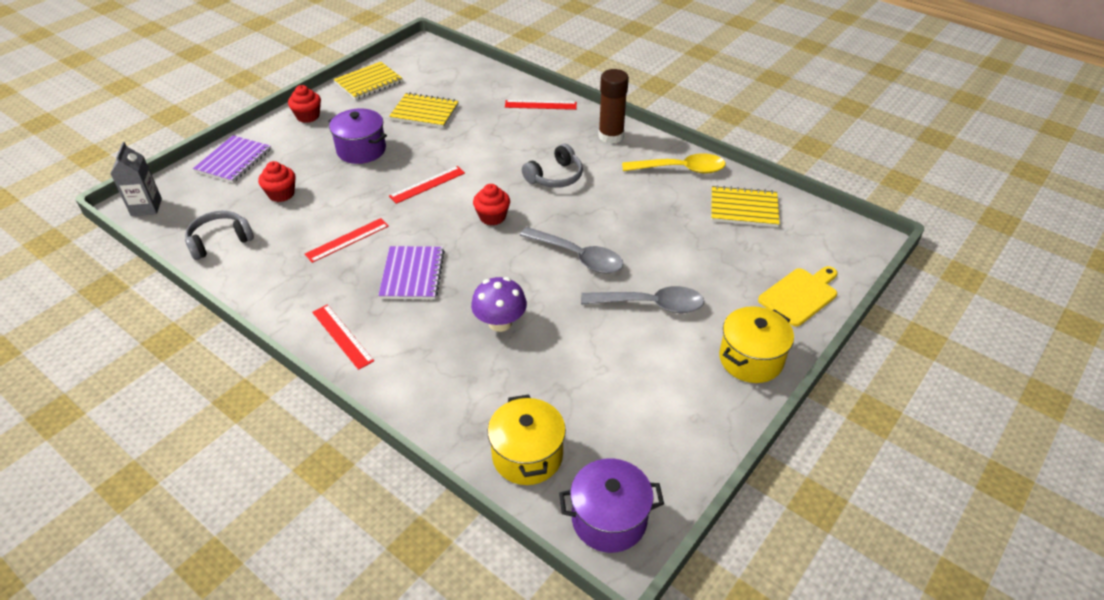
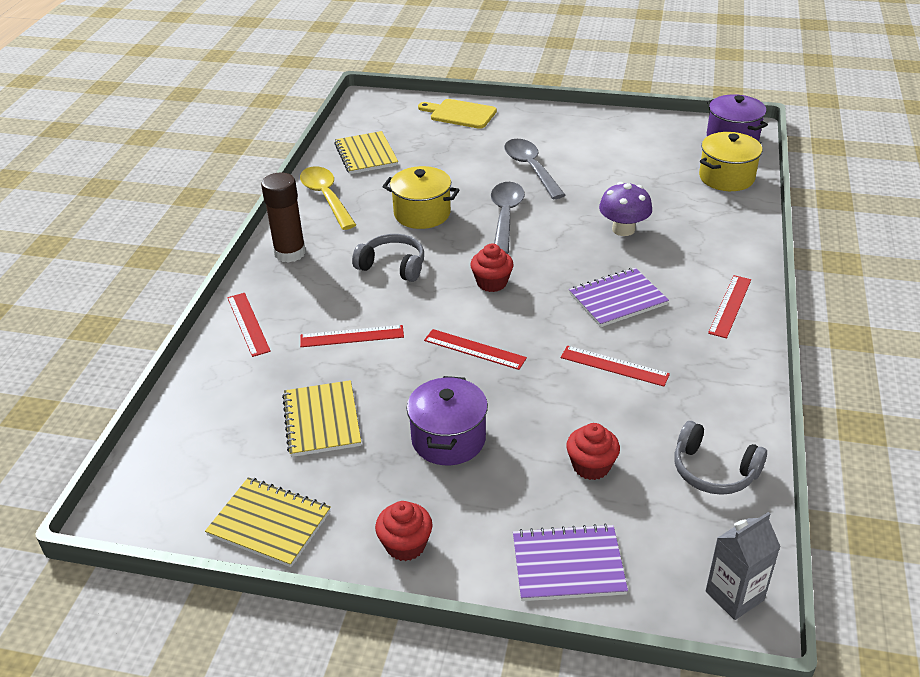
camera: 115 degrees left, 5 degrees down
yellow pot [719,306,794,383] -> yellow pot moved to [382,166,459,229]
none -> red ruler [300,325,404,347]

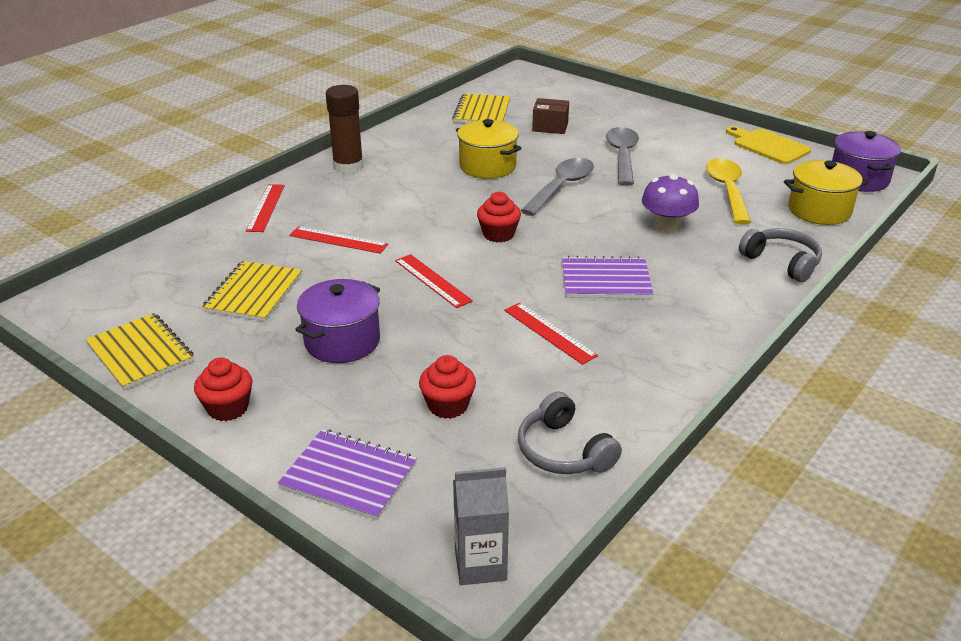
camera: 25 degrees right, 5 degrees down
yellow spoon [300,166,356,230] -> yellow spoon moved to [706,158,751,224]
grey headphones [352,234,424,282] -> grey headphones moved to [739,228,822,282]
yellow cutting board [418,99,497,129] -> yellow cutting board moved to [726,126,811,164]
red ruler [708,275,751,338] -> none
none -> brown box [532,98,569,134]

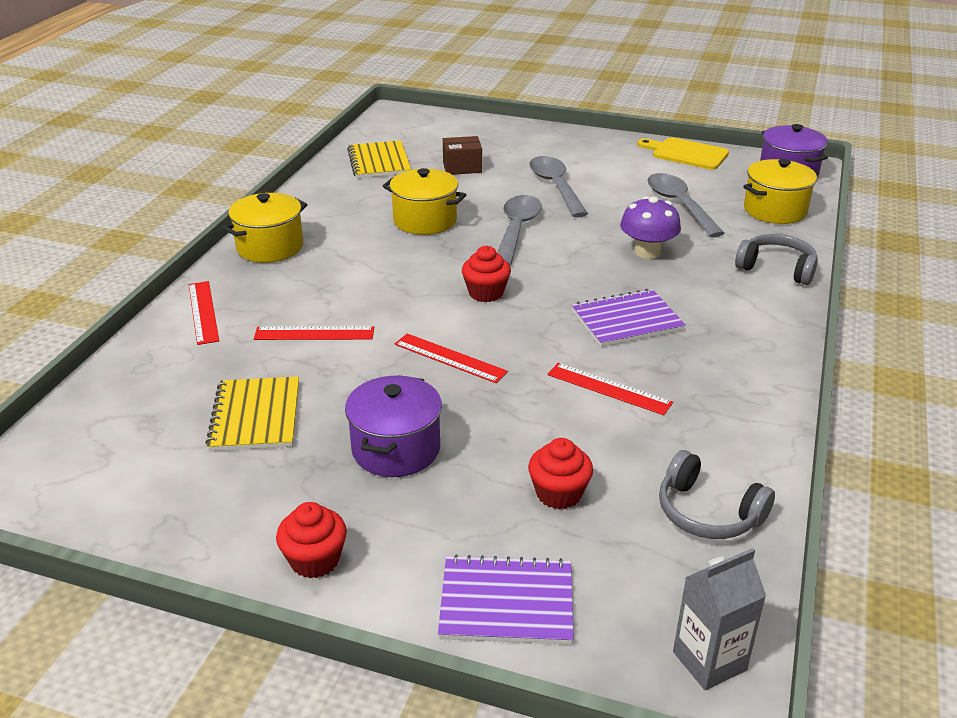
camera: 20 degrees left, 0 degrees up
yellow notebook [85,313,194,390] -> none
brown glue stick [326,85,363,174] -> yellow pot [223,193,308,263]
yellow spoon [706,158,751,224] -> grey spoon [647,173,725,237]

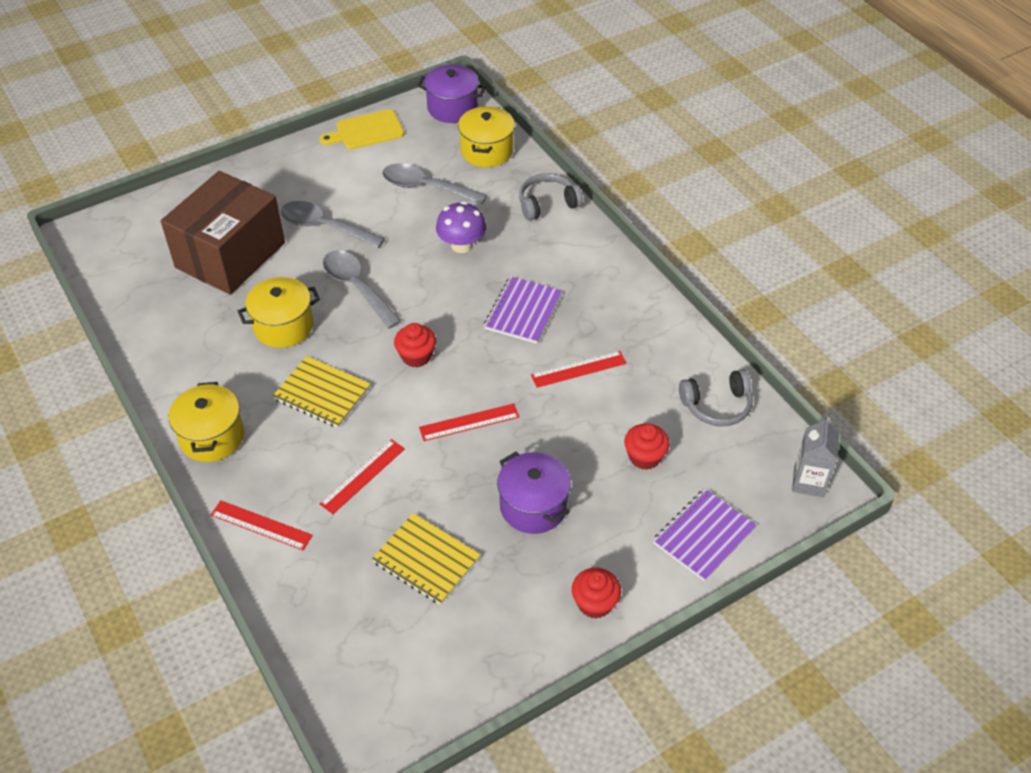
camera: 50 degrees left, 15 degrees up
yellow notebook [347,141,411,178] -> yellow notebook moved to [273,356,370,428]
brown box [443,136,482,175] -> brown box [161,171,285,295], size x2.46

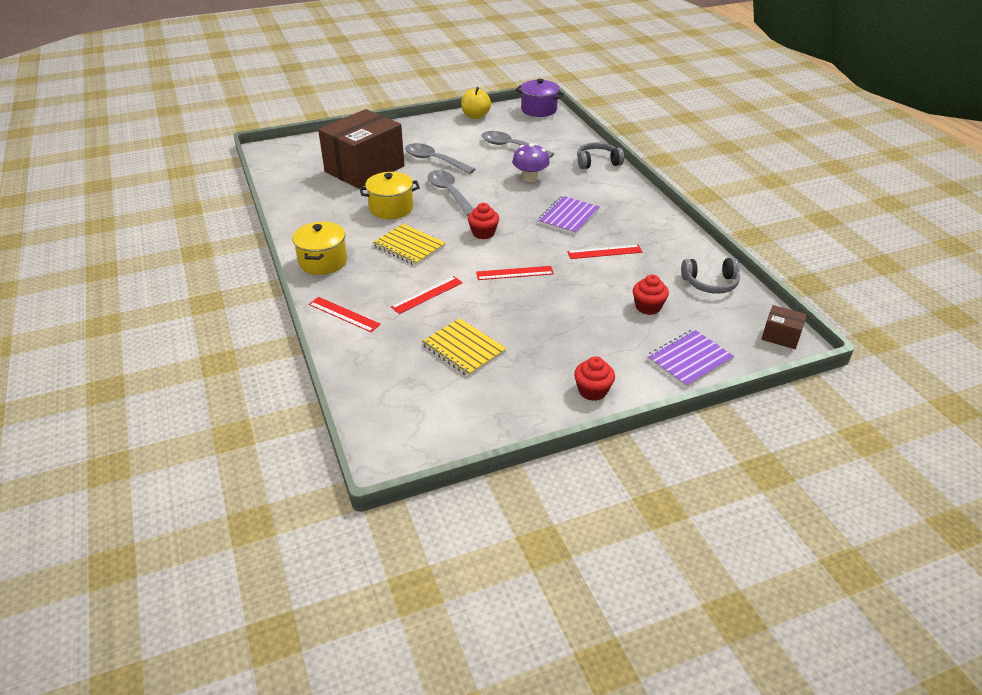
camera: 10 degrees right, 10 degrees down
yellow cutting board [320,109,404,149] -> yellow apple [461,87,491,119]
yellow pot [458,106,515,167] -> none
purple pot [497,452,571,534] -> none
grey carton [792,416,839,497] -> brown box [762,305,807,349]

